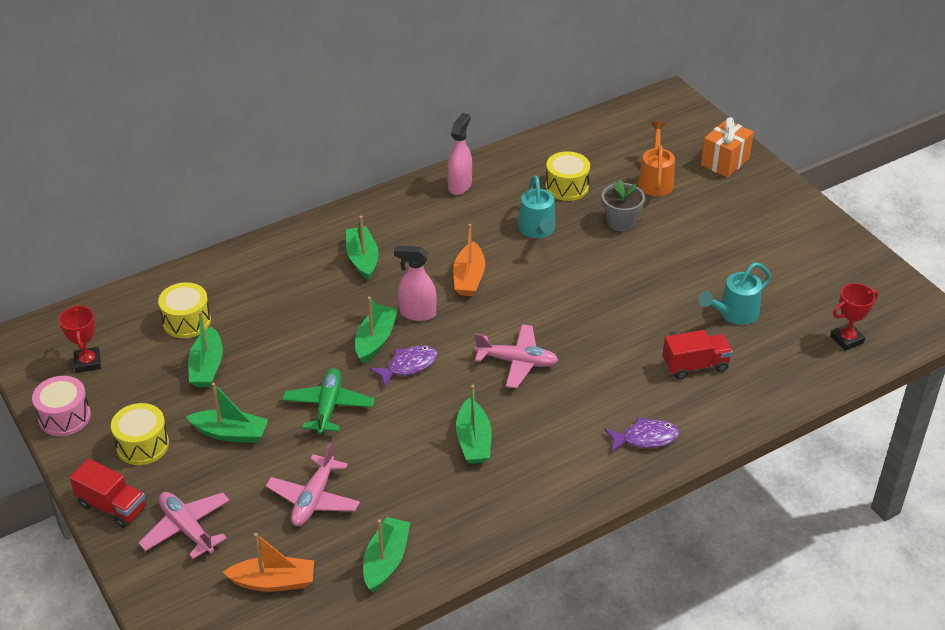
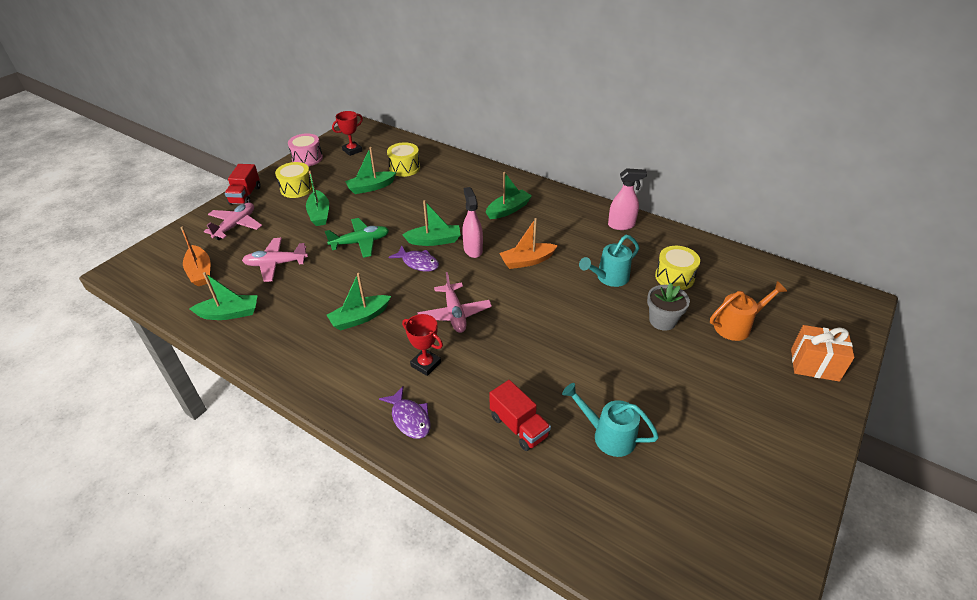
camera: 65 degrees right, 0 degrees up
red trophy [830,283,878,351] -> red trophy moved to [402,314,443,376]

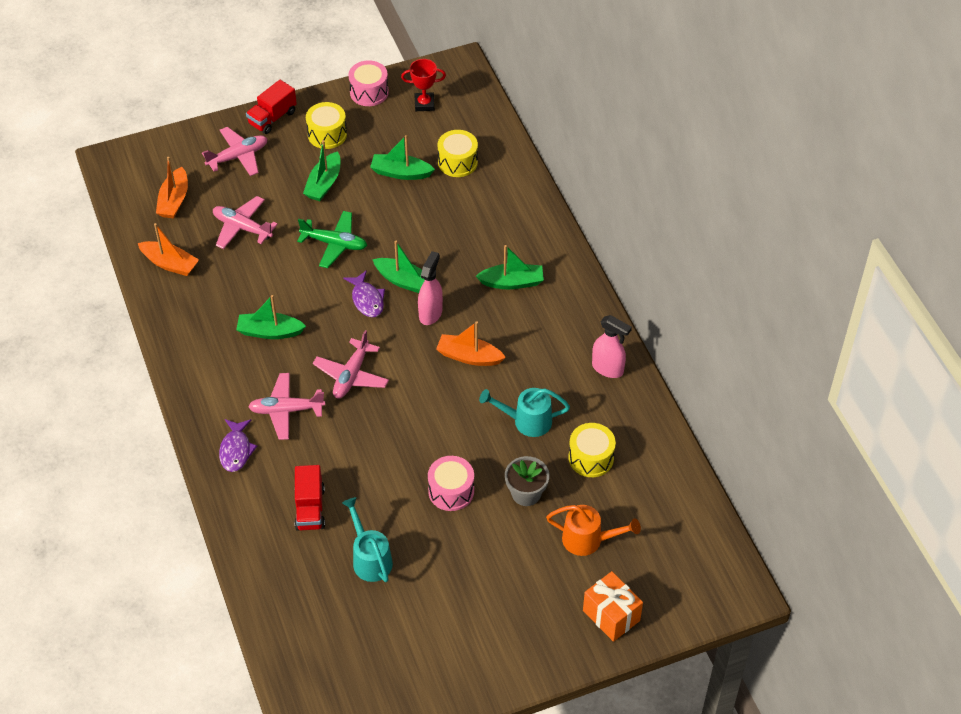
camera: 35 degrees right, 10 degrees up
green boat [189,272,258,320] -> orange boat [138,223,199,276]
red trophy [402,314,443,376] -> pink plane [248,373,325,440]
none -> pink drum [428,456,474,511]

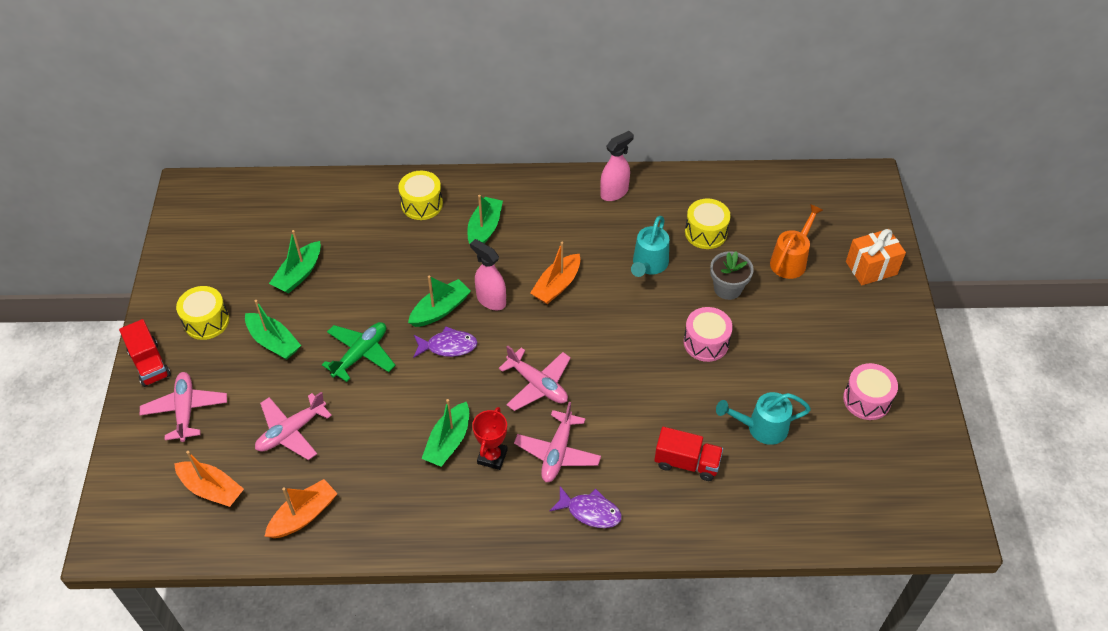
camera: 70 degrees left, 0 degrees up
pink drum [348,60,389,106] -> pink drum moved to [843,363,898,420]
red trophy [401,59,446,111] -> red trophy moved to [472,407,508,470]
yellow drum [438,130,478,177] -> yellow drum moved to [398,171,443,220]

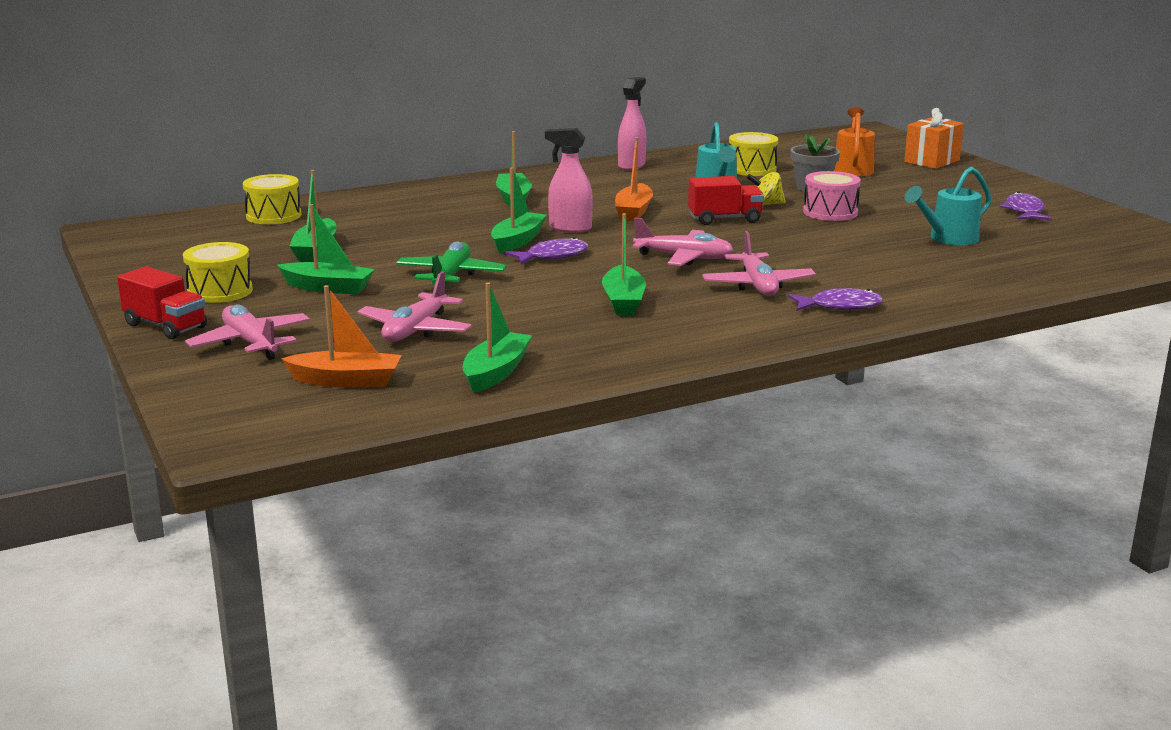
camera: 25 degrees left, 30 degrees down
orange boat [264,479,338,538] -> green boat [463,282,532,393]
yellow drum [398,171,443,220] -> yellow drum moved to [243,174,301,224]
red trophy [472,407,508,470] -> none
red truck [654,427,723,481] -> red truck moved to [688,176,764,225]
pink drum [843,363,898,420] -> purple fish [1000,192,1052,220]
none -> yellow spinning top [746,172,786,206]

